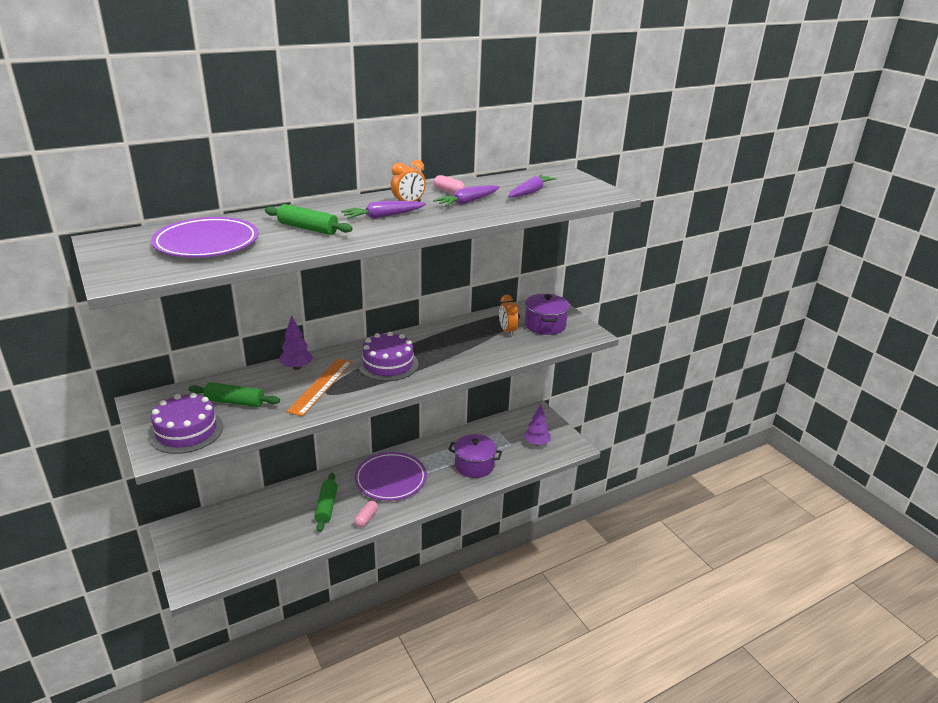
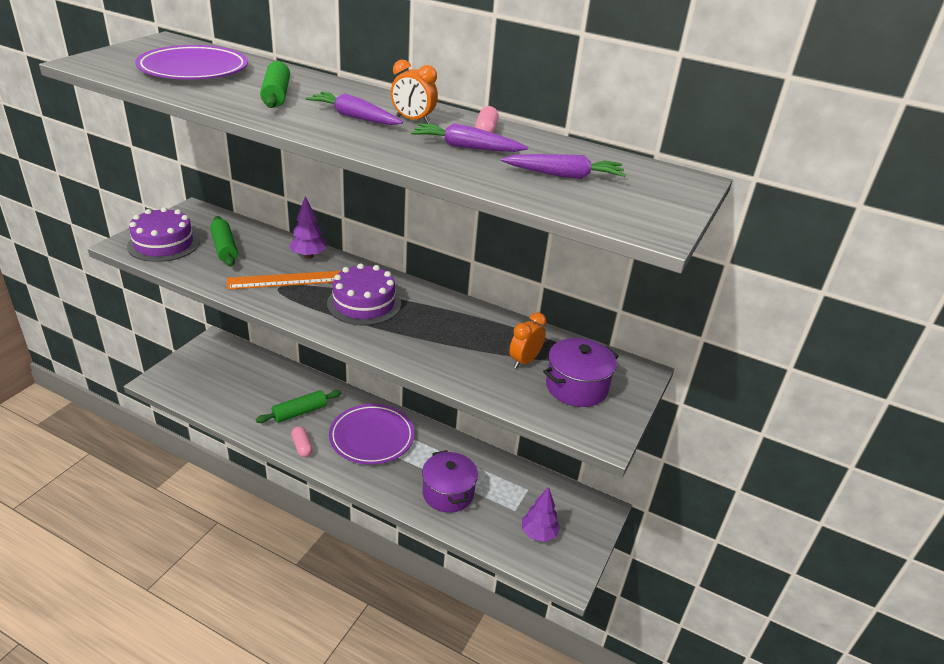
camera: 55 degrees right, 5 degrees up
pink capsule [354,501,378,528] -> pink capsule turned 75 degrees clockwise [291,426,313,457]

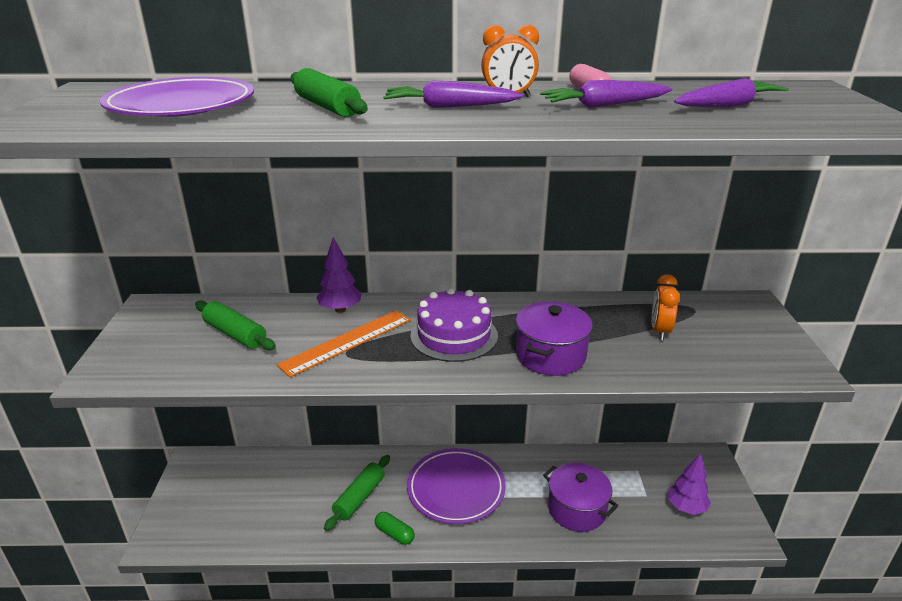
camera: 25 degrees left, 5 degrees down
purple cake [127,207,200,262] -> none
pink capsule [291,426,313,457] -> green capsule [375,512,415,545]
purple pot [543,338,619,407] -> purple pot moved to [516,301,593,376]

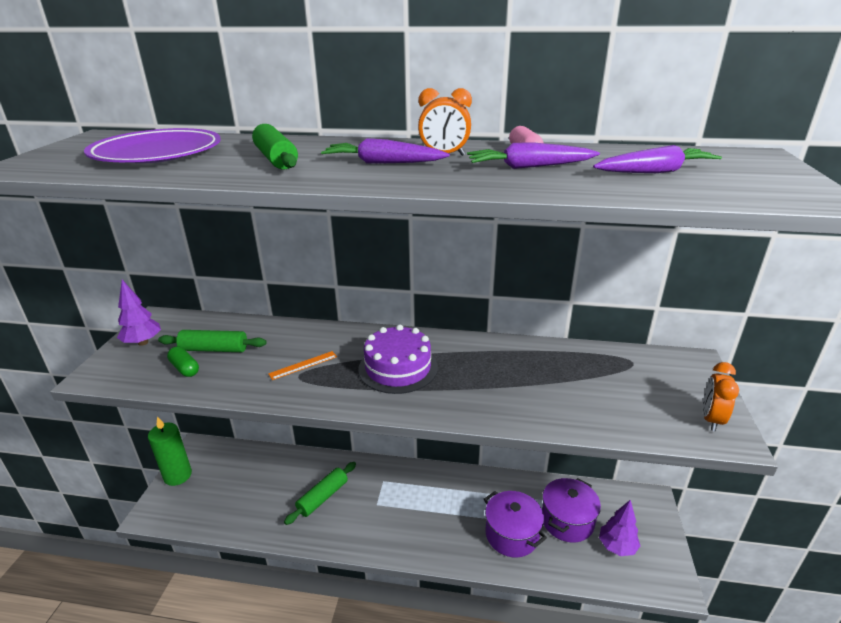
camera: 10 degrees right, 0 degrees up
green rolling pin [195,300,276,350] -> green rolling pin turned 45 degrees counterclockwise [158,330,266,352]
orange ruler [277,310,411,377] -> orange ruler [268,351,337,380], size x0.54
purple tree [316,237,362,313] -> purple tree moved to [117,280,161,346]
green capsule [375,512,415,545] -> green capsule moved to [167,347,199,377]
purple plate [407,448,506,524] -> none
purple pot [516,301,593,376] -> purple pot moved to [542,478,601,543]
orange clock [652,274,680,340] -> orange clock moved to [703,362,739,432]
none -> green candle [148,416,192,486]

